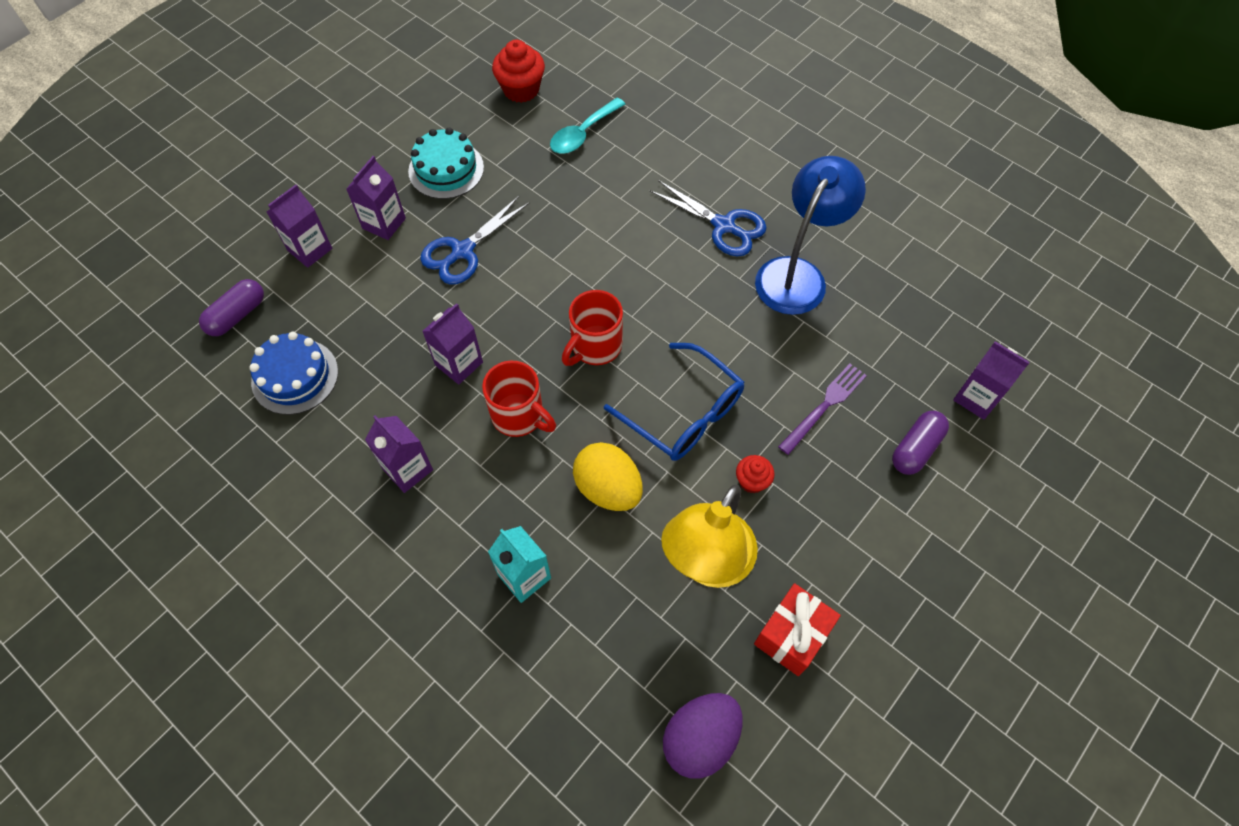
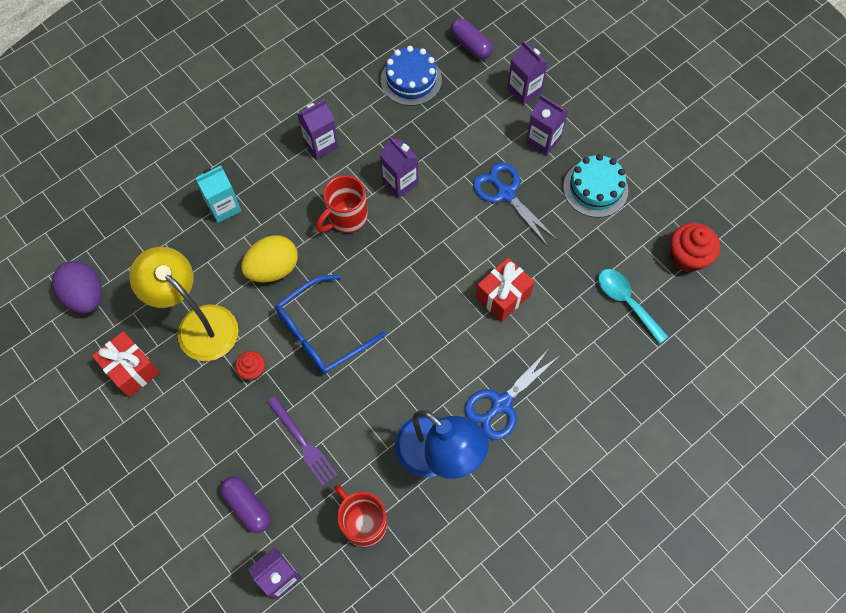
camera: 100 degrees right, 5 degrees up
red mug [562,290,623,366] -> red mug moved to [334,485,388,547]
none -> red gift [476,258,535,322]

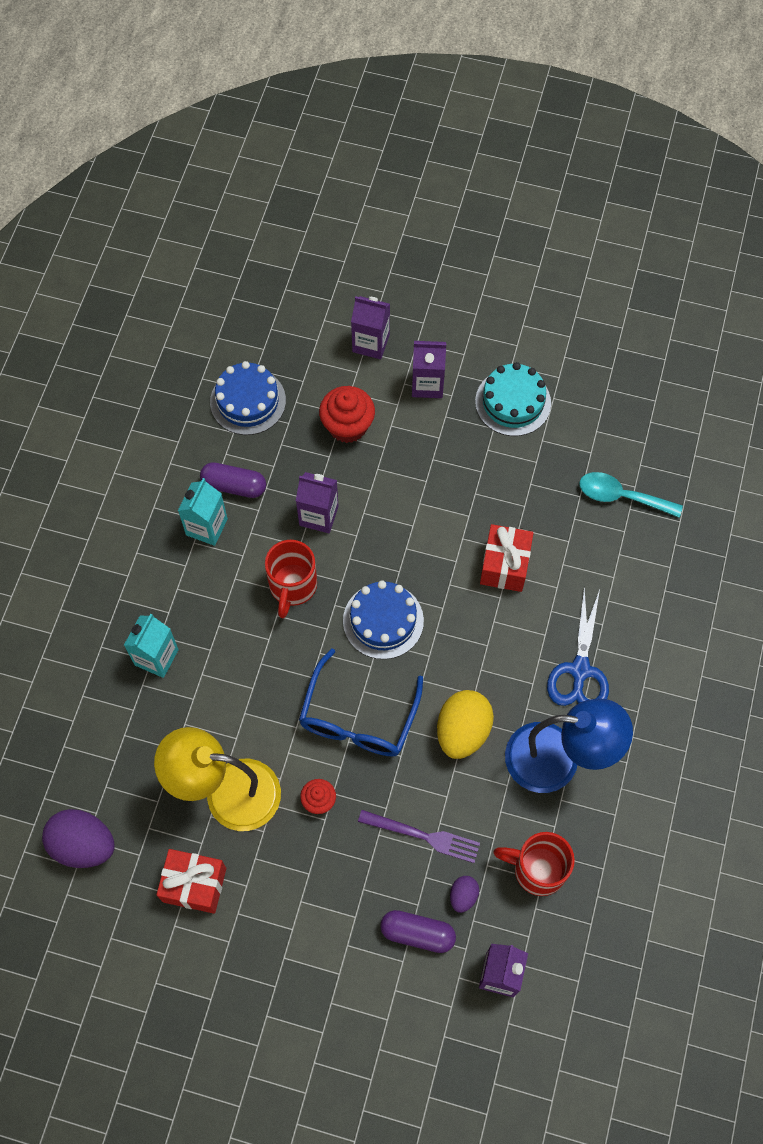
camera: 35 degrees left, 0 degrees up
yellow egg [241,235,298,283] -> yellow egg moved to [437,690,494,759]
purple carton [297,99,338,159] -> turquoise carton [178,478,228,546]
purple capsule [450,18,493,60] -> purple capsule moved to [200,462,266,498]
blue scissors [473,162,557,246] -> none
red cupcake [670,223,720,272] -> red cupcake moved to [319,386,375,443]
none -> blue cake [343,581,424,659]
none -> purple egg [450,876,479,913]

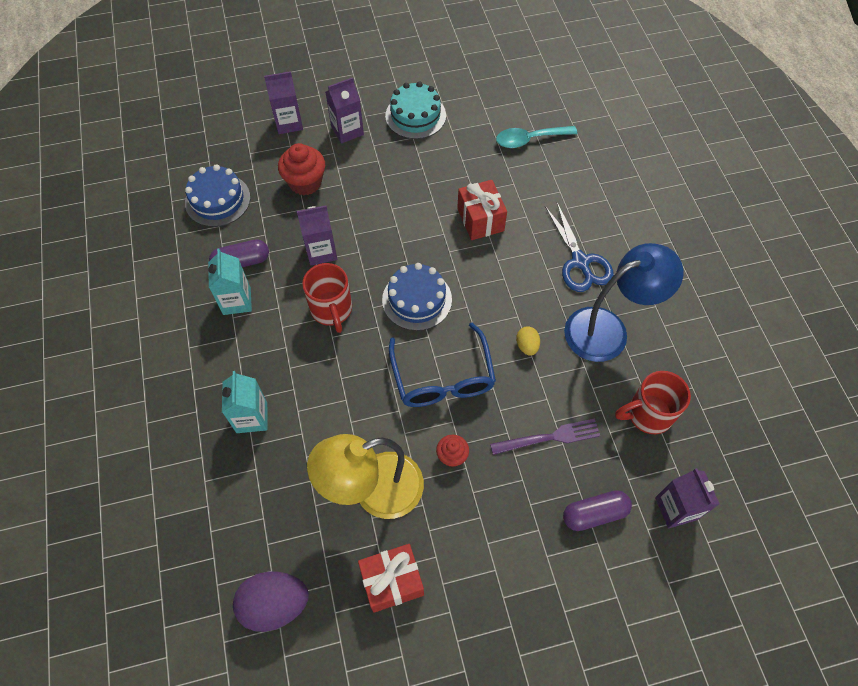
camera: 30 degrees left, 5 degrees down
yellow egg [437,690,494,759] -> yellow egg [516,326,540,356], size x0.50
purple egg [450,876,479,913] -> none

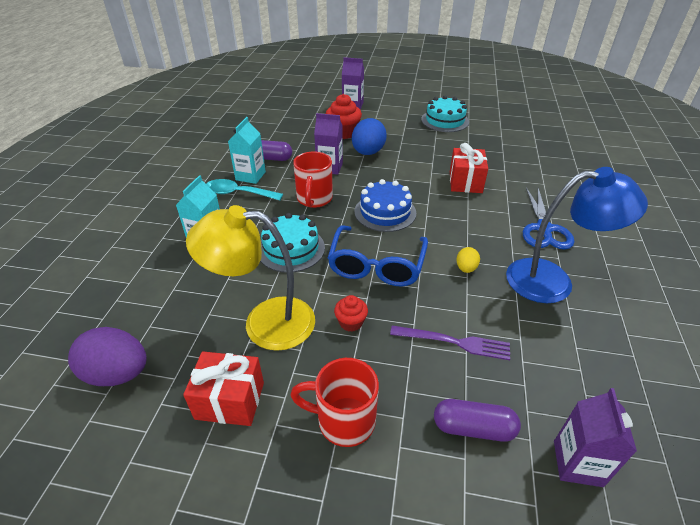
camera: 25 degrees right, 20 degrees down
blue cake [185,164,250,227] -> none
purple carton [325,77,364,144] -> none
turquoise spoon [496,126,577,148] -> turquoise spoon moved to [206,179,283,200]
red mug [615,371,691,434] -> red mug moved to [290,358,379,447]
none -> turquoise cake [260,213,325,273]
none -> blue egg [352,118,387,155]

